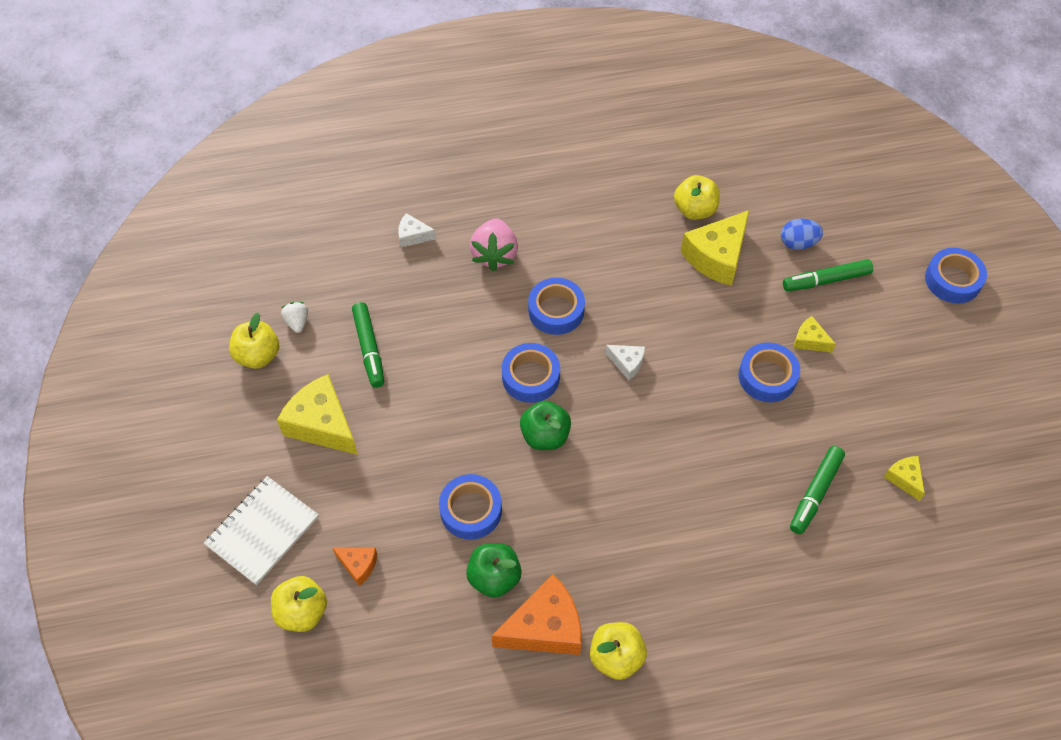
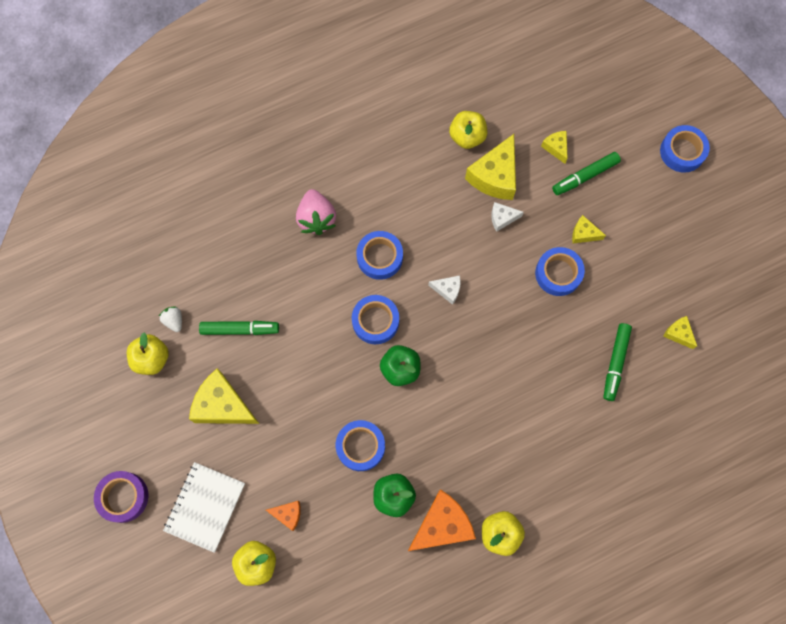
camera: 15 degrees left, 15 degrees up
green marker [352,302,384,388] -> green marker turned 60 degrees counterclockwise [199,321,279,335]
white cheese [398,213,436,248] -> white cheese moved to [491,202,524,232]
blue egg [781,219,823,250] -> yellow cheese [541,131,568,164]
none -> purple tape [94,471,148,523]

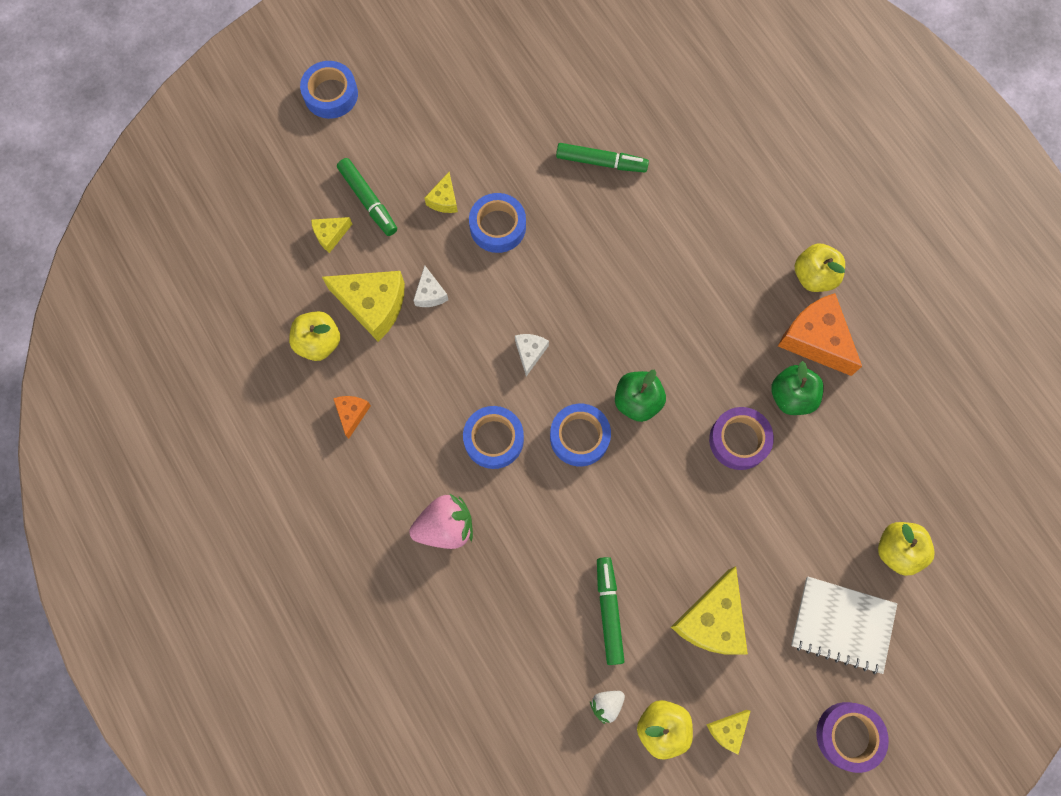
camera: 95 degrees left, 0 degrees up
orange cheese [266,501,301,531] -> orange cheese moved to [333,396,371,439]
blue tape [336,420,385,471] -> purple tape [709,407,774,470]
yellow cheese [663,316,697,349] -> yellow cheese moved to [706,710,750,754]

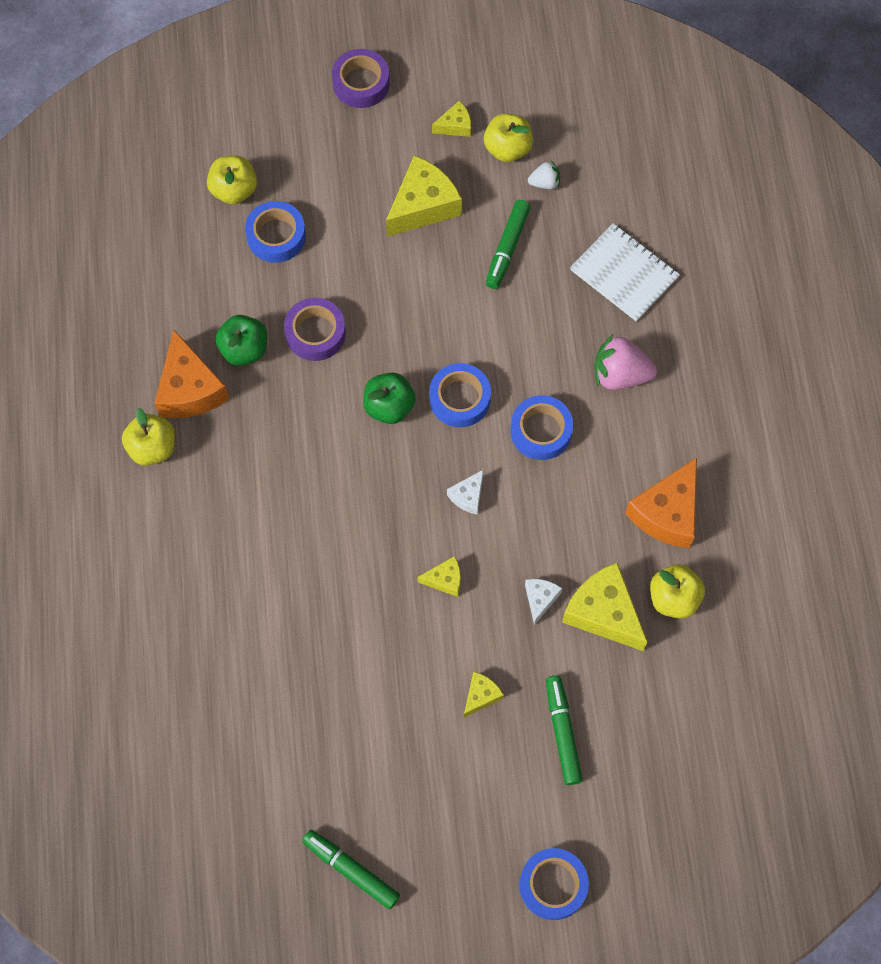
camera: 155 degrees left, 5 degrees down
yellow cheese [311,217,352,253] -> yellow cheese moved to [418,556,461,597]
orange cheese [333,396,371,439] -> orange cheese [625,458,697,548], size x1.98
blue tape [469,193,526,253] -> blue tape moved to [245,201,306,263]
green marker [556,143,649,172] -> green marker moved to [302,830,400,909]
white notebook [791,577,897,674] -> white notebook moved to [570,223,680,322]

